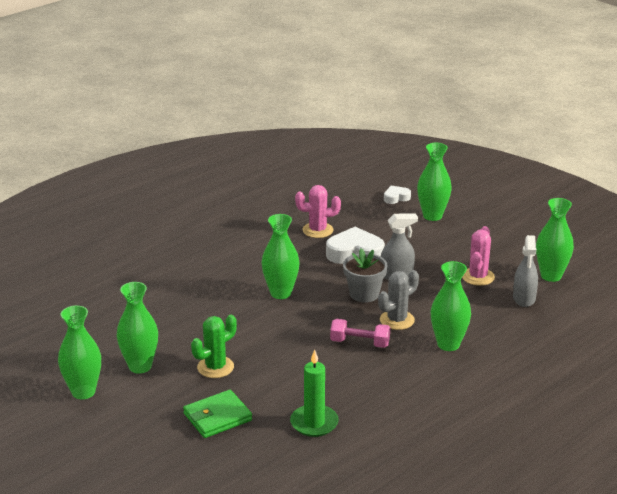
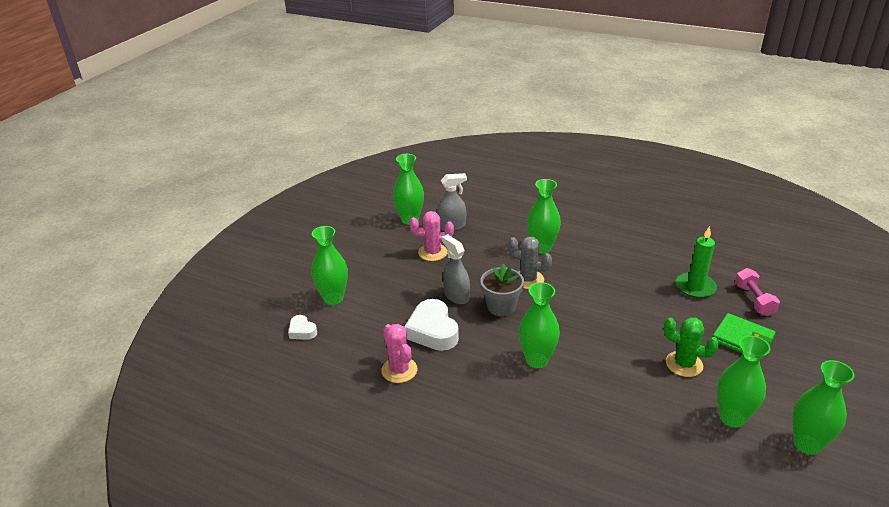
camera: 110 degrees left, 5 degrees up
pink dumbbell [330,319,390,348] -> pink dumbbell moved to [735,268,780,316]

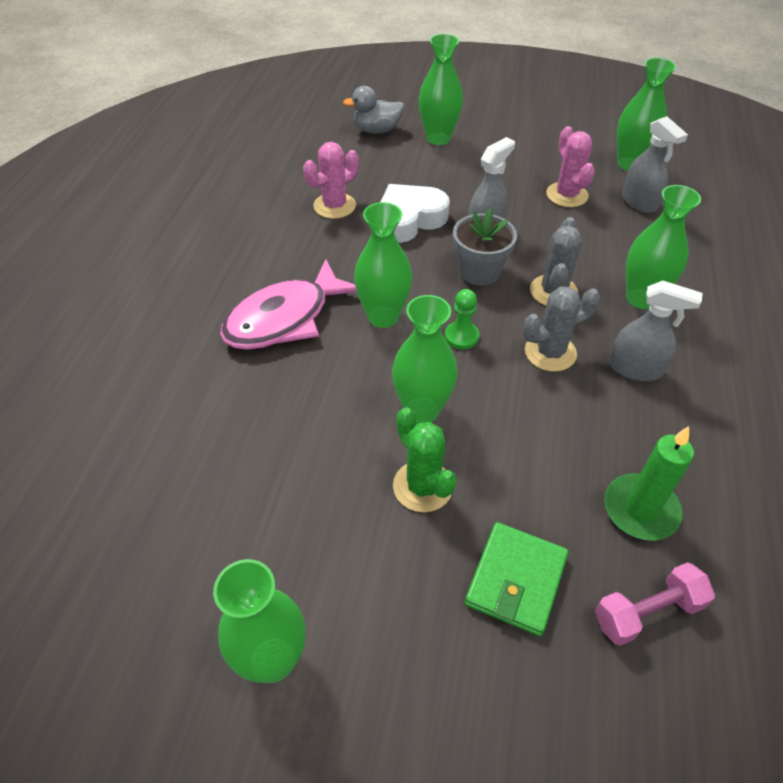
camera: 75 degrees right, 15 degrees up
white heart [288,315,317,340] -> grey duck [343,86,404,134]
green cactus [663,317,719,377] -> green cactus turned 45 degrees counterclockwise [393,407,457,512]
green vase [717,336,771,428] -> green vase moved to [392,295,458,423]
none -> pink fish [220,259,357,350]
none -> green pawn [445,289,479,349]
none -> grey cactus [523,286,600,372]
none -> grey spray bottle [609,281,703,381]

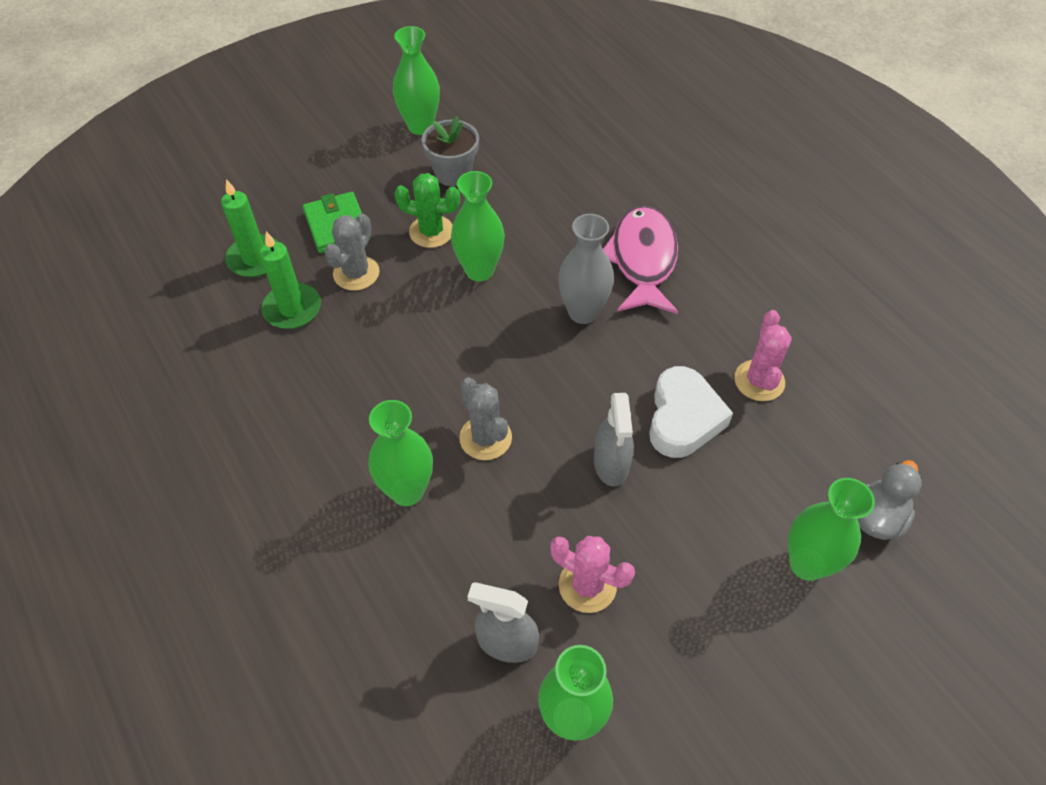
camera: 135 degrees right, 5 degrees up
green vase [354,202,412,328] -> grey vase [558,214,614,324]
green pawn [445,289,479,349] -> none
grey flower pot [453,208,517,286] -> grey flower pot moved to [422,116,479,186]
grey cactus [523,286,600,372] -> grey cactus moved to [325,213,380,291]
pink dumbbell [595,562,715,646] -> green candle [221,179,278,277]
grey spray bottle [609,281,703,381] -> none

